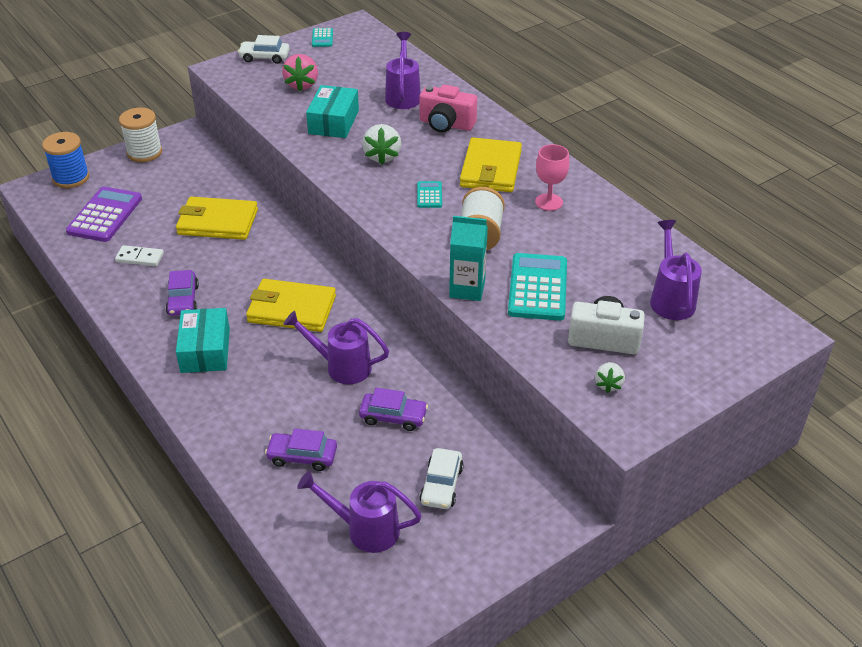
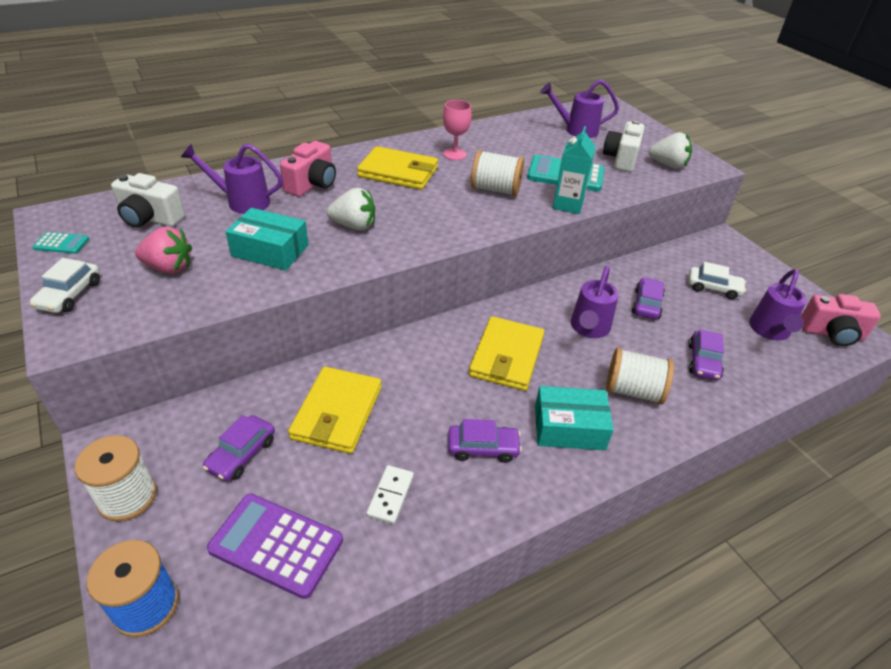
camera: 85 degrees left, 0 degrees up
turquoise calculator [417,181,442,208] -> none
white strawberry [595,362,625,393] -> white strawberry [648,132,692,169], size x1.66
none -> white camera [111,173,185,228]
none -> purple car [203,415,275,481]
none -> white spool [606,348,674,405]
none -> pink camera [801,294,881,346]

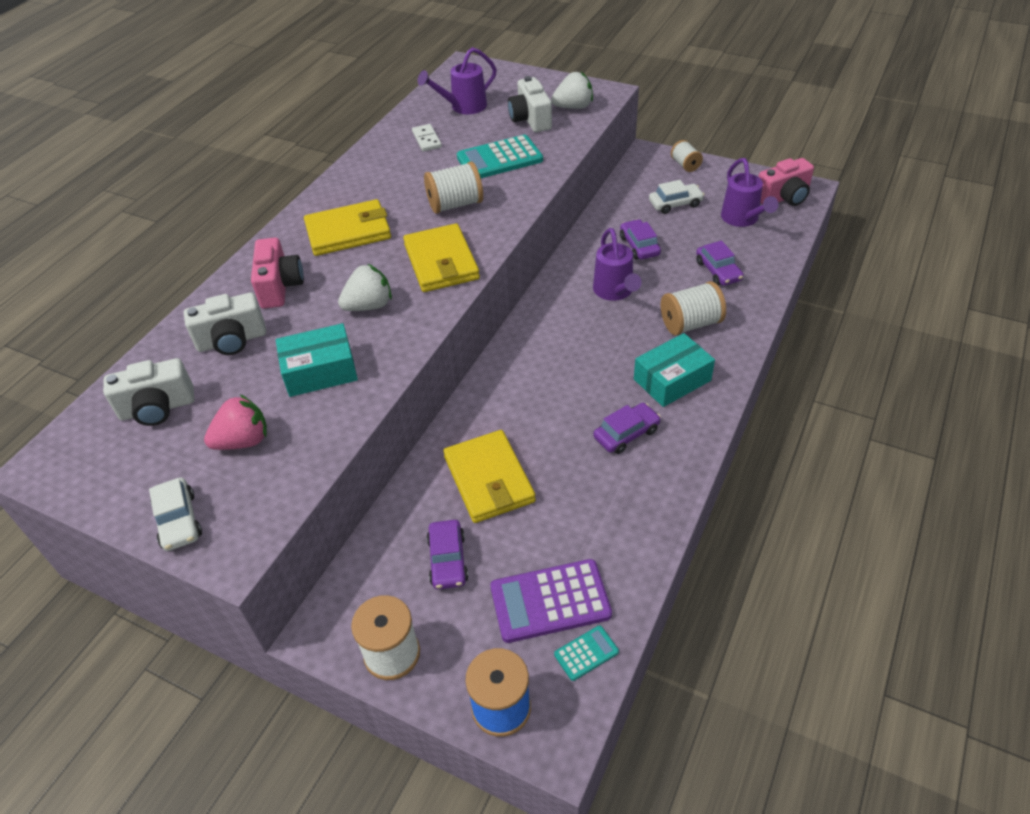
camera: 30 degrees left, 5 degrees up
turquoise calculator [32,232,89,254] -> turquoise calculator moved to [554,625,619,681]
purple watering can [181,144,283,214] -> white camera [184,292,266,355]
white domino [366,465,414,524] -> white domino moved to [412,124,442,152]
pink goblet [443,100,472,160] -> none
yellow wallet [469,316,544,391] -> yellow wallet moved to [403,223,480,292]
turquoise carton [553,126,596,214] -> none
none -> white spool [671,140,703,172]

